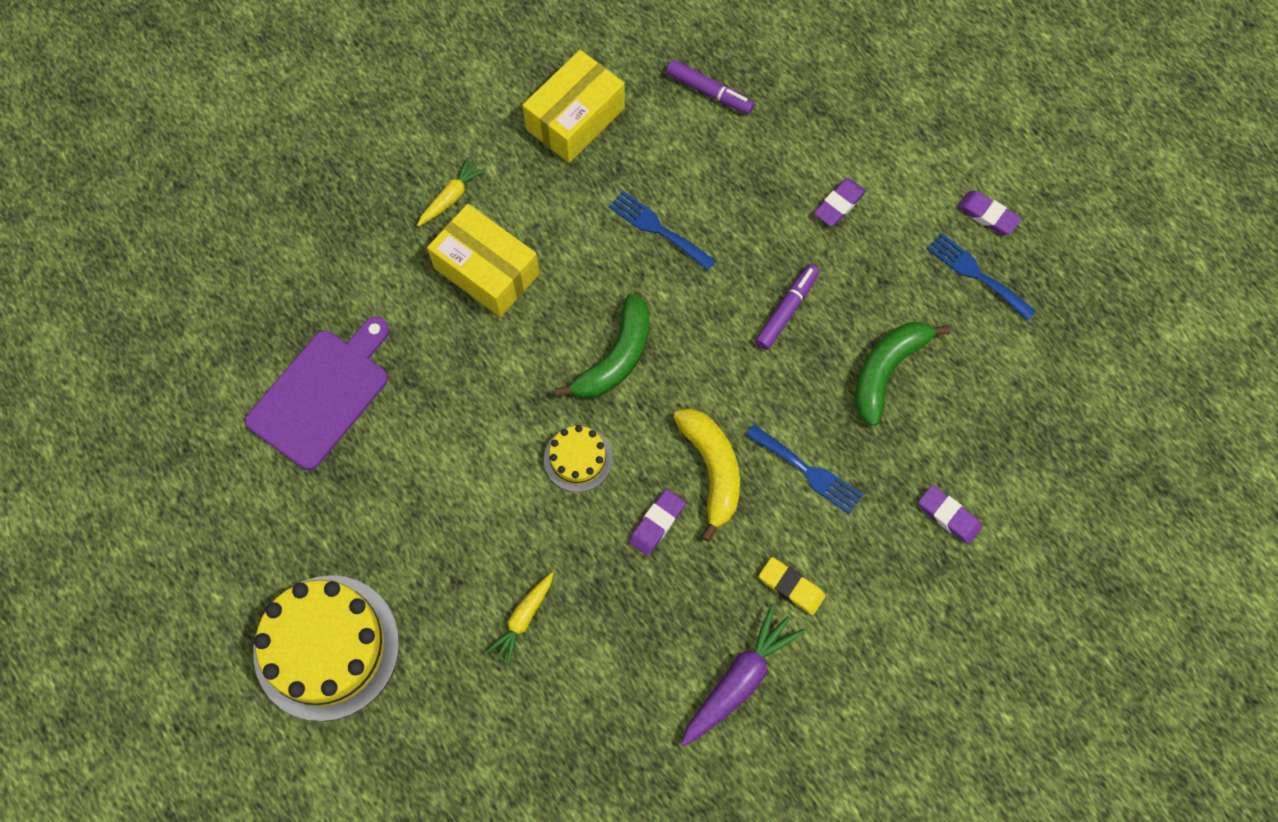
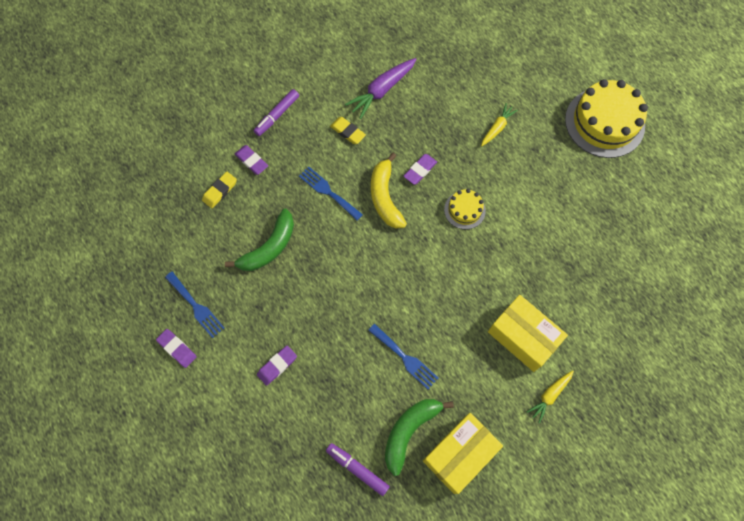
camera: 175 degrees left, 0 degrees up
purple cutting board [245,317,389,470] -> none
green banana [554,293,649,399] -> green banana moved to [385,399,454,476]
purple marker [755,264,819,350] -> purple marker moved to [254,89,299,136]
none -> yellow eraser [202,172,237,208]

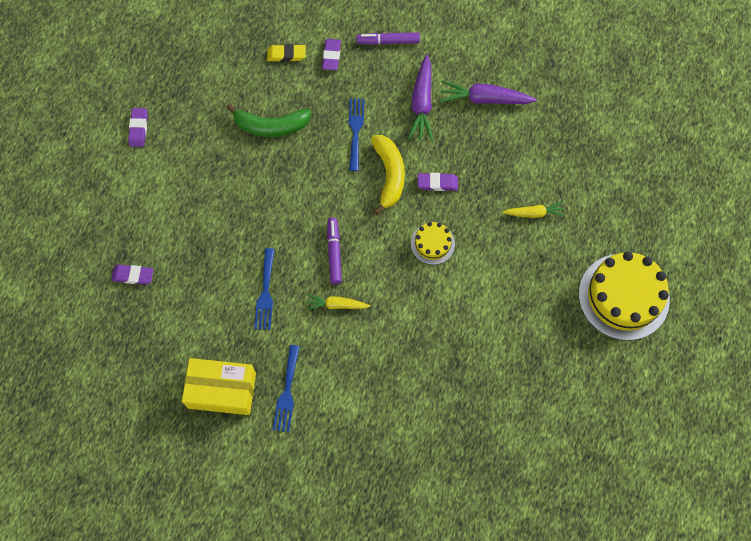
camera: 50 degrees right, 0 degrees up
blue fork [165,271,224,338] -> blue fork moved to [272,345,300,432]
purple eraser [257,345,297,386] -> purple eraser moved to [111,264,154,285]
purple marker [326,443,390,496] -> purple marker moved to [327,218,342,284]
yellow eraser [330,117,366,144] -> purple carrot [408,54,433,141]
yellow banana [371,153,407,228] -> yellow banana turned 135 degrees clockwise [371,135,405,215]
green banana [385,399,454,476] -> none
yellow box [488,295,568,372] -> none
yellow carrot [527,371,574,423] -> yellow carrot moved to [306,294,370,310]

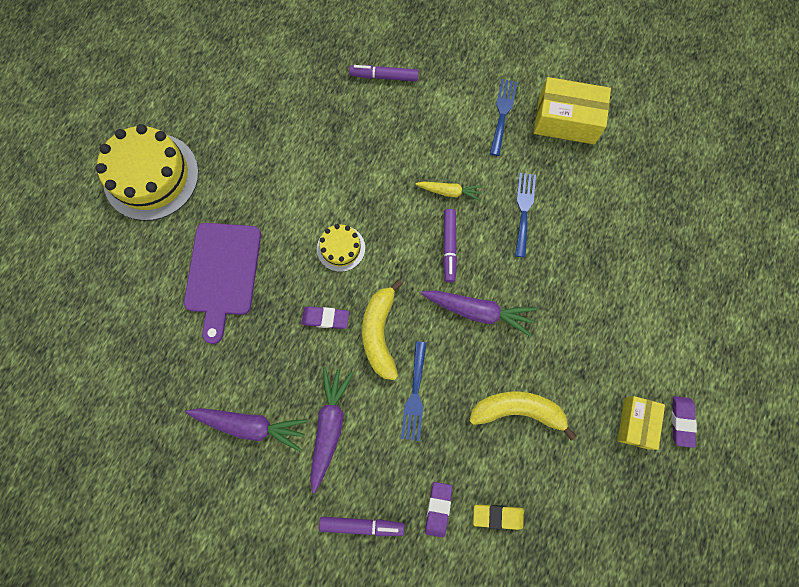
camera: 175 degrees left, 5 degrees up
purple eraser [111,264,154,285] -> none
green banana [226,104,311,137] -> yellow banana [469,392,576,441]
yellow carrot [503,202,565,218] -> purple cutting board [184,223,261,344]
none -> purple marker [349,65,419,82]
none -> purple carrot [421,290,537,336]
none -> yellow box [617,396,665,450]

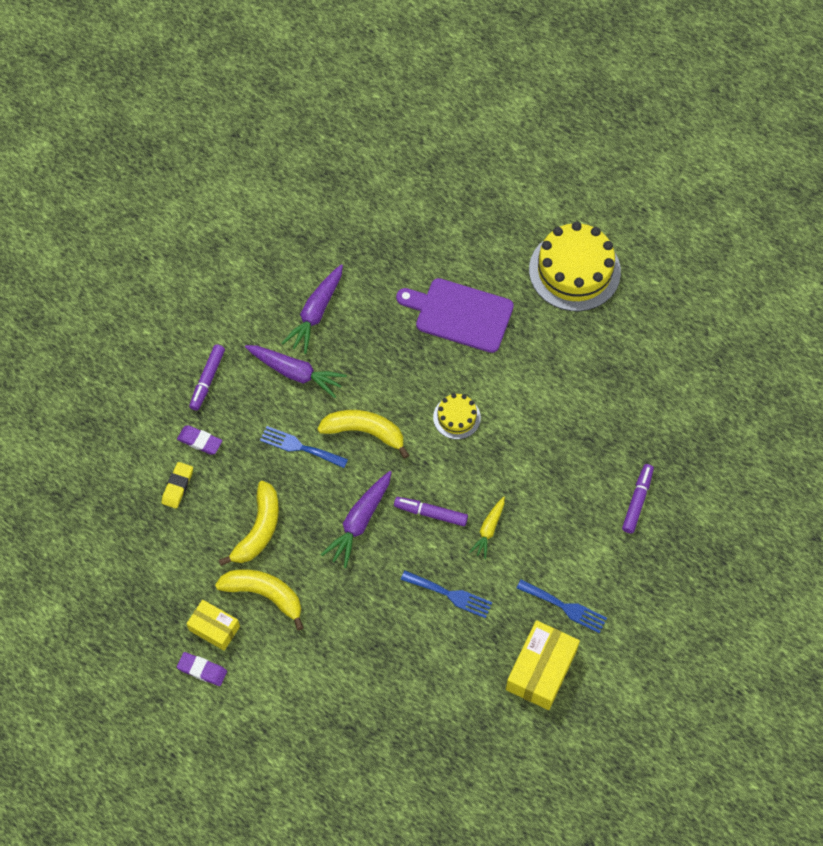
camera: 105 degrees right, 10 degrees down
purple eraser [302,306,349,329] -> none
none -> yellow banana [215,569,304,630]

